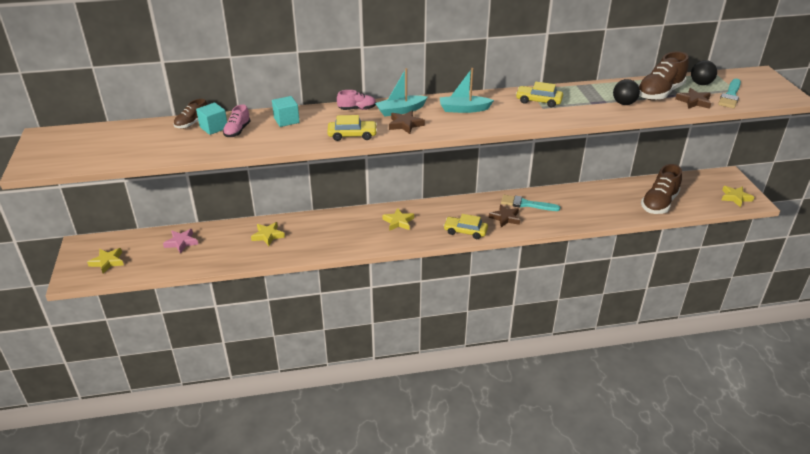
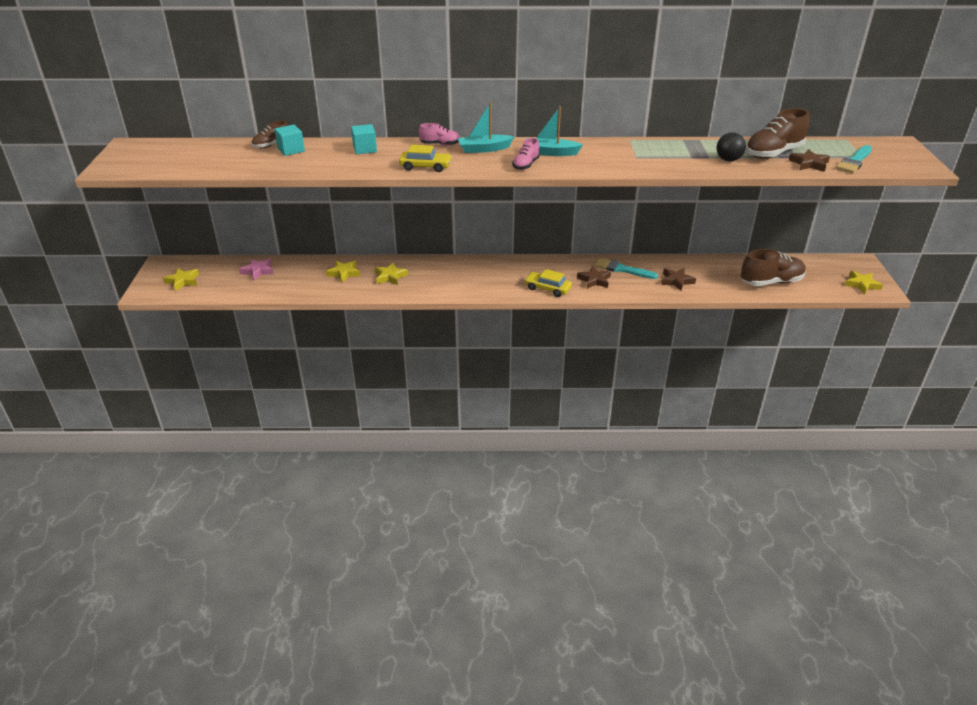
camera: 10 degrees right, 0 degrees up
pink shoe [223,104,250,137] -> pink shoe moved to [512,138,540,170]
yellow star [382,208,414,231] -> yellow star moved to [375,262,408,285]
brown star [389,111,425,134] -> brown star moved to [661,268,696,291]
yellow car [516,82,563,107] -> none
brown shoe [641,164,682,214] -> brown shoe turned 150 degrees counterclockwise [741,249,806,286]
black ball [691,60,717,85] -> none

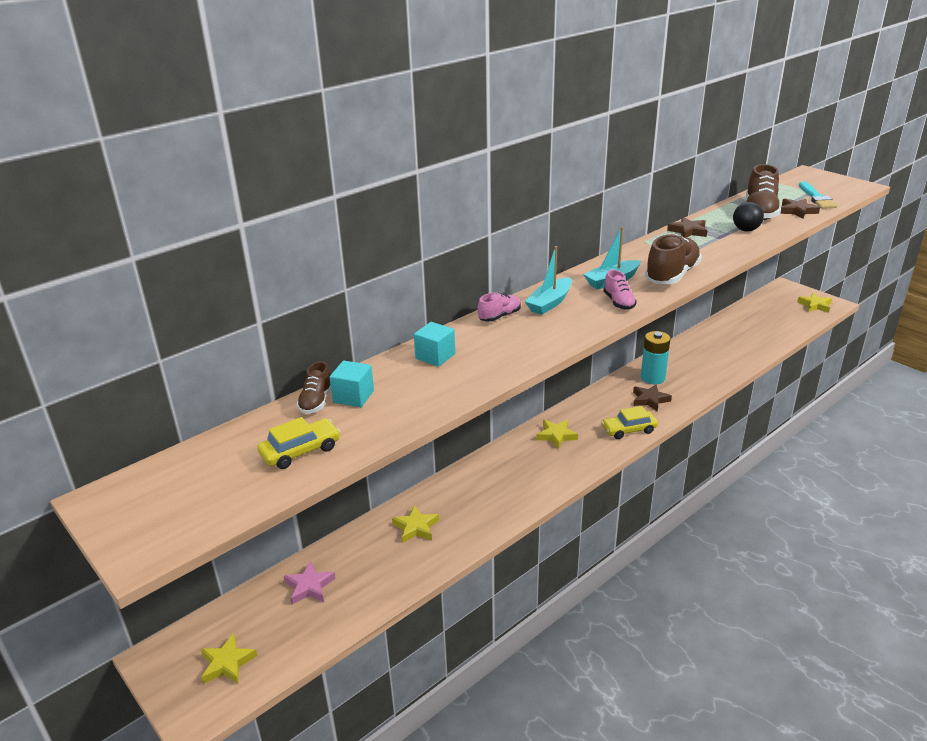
camera: 40 degrees left, 5 degrees down
yellow star [375,262,408,285] -> yellow star moved to [536,420,578,449]
yellow car [399,145,452,172] -> yellow car moved to [257,417,340,469]
turquoise brush [595,258,658,279] -> turquoise battery [641,331,671,384]
brown star [661,268,696,291] -> brown star moved to [667,217,708,237]
brown shoe [741,249,806,286] -> brown shoe moved to [645,234,702,284]

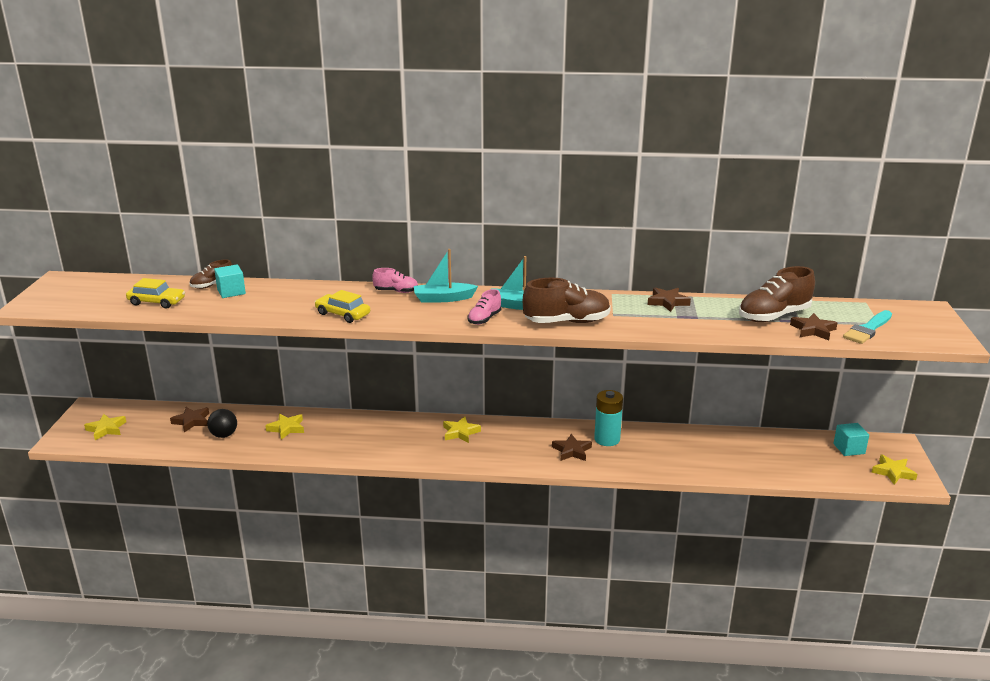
camera: 45 degrees right, 5 degrees down
pink star [284,561,336,604] -> brown star [170,407,209,432]
turquoise cube [414,322,455,367] -> turquoise cube moved to [833,423,869,456]
yellow car [601,406,658,439] -> yellow car moved to [315,290,370,323]
black ball [733,202,764,231] -> black ball moved to [207,409,237,438]

